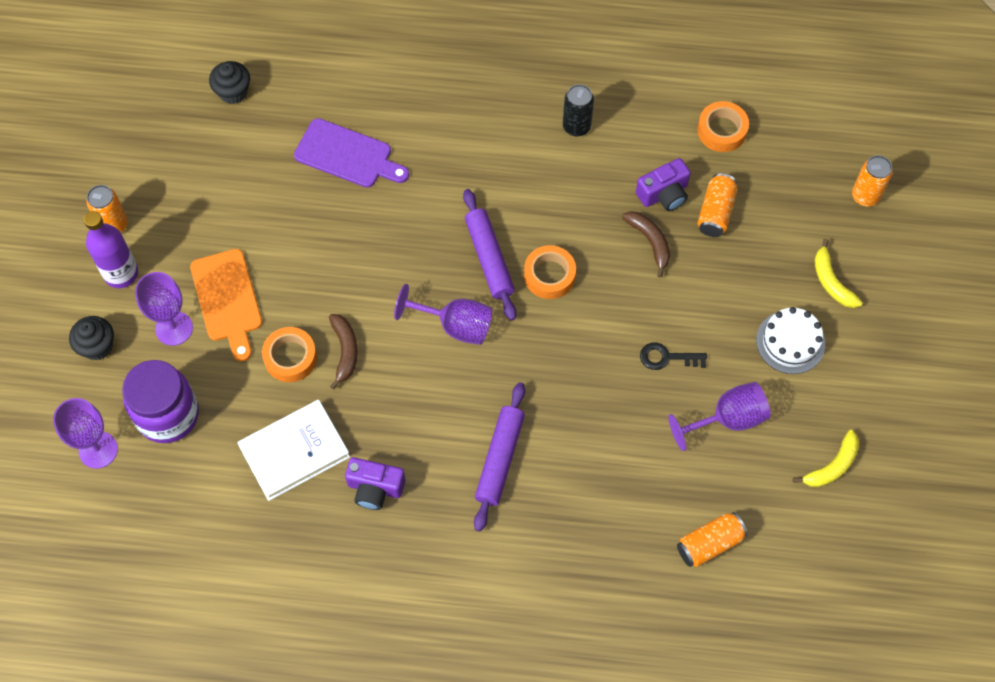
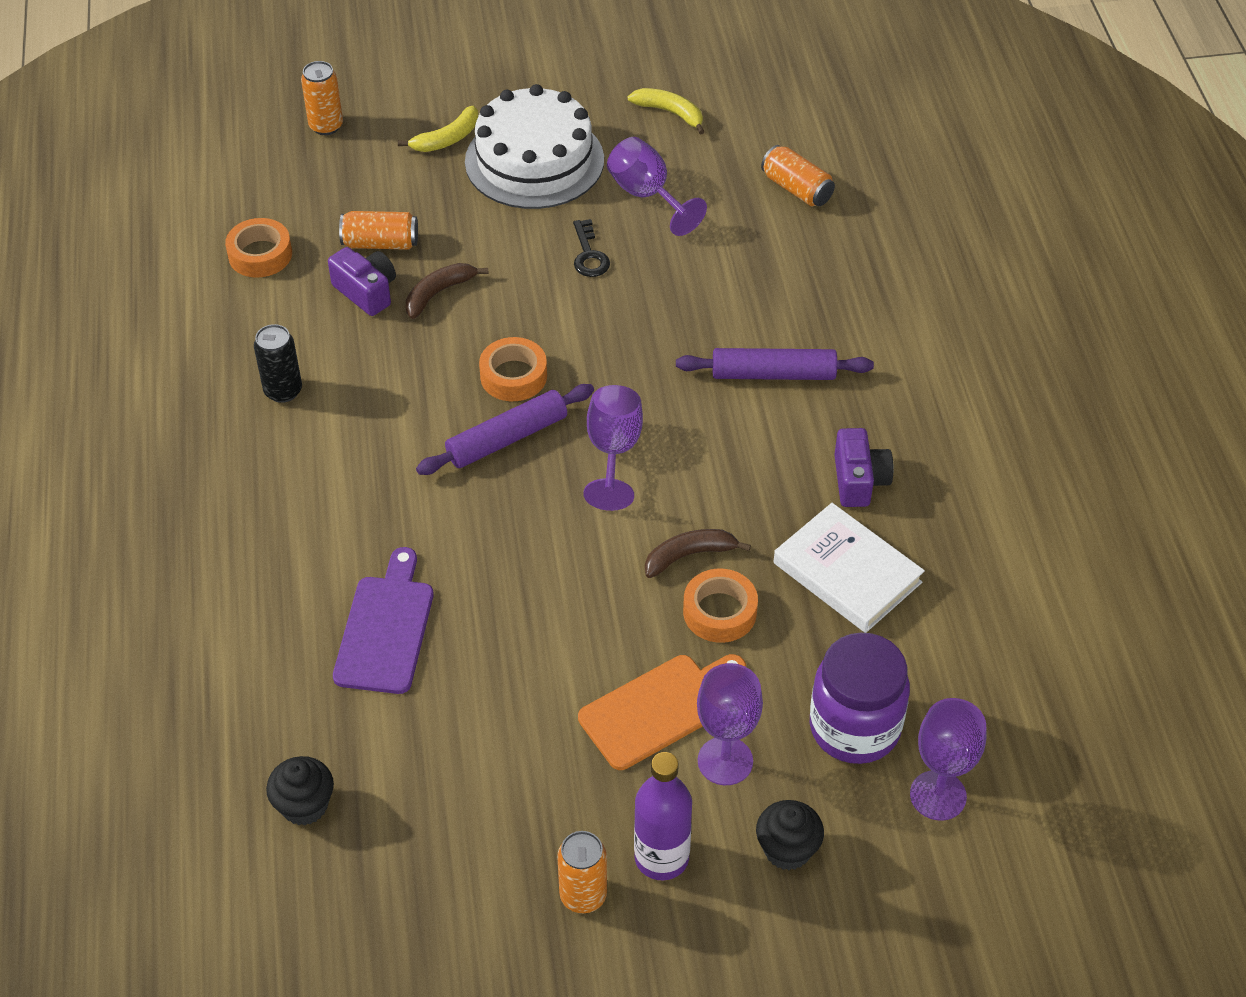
camera: 105 degrees left, 15 degrees down
white cake [756,307,825,374] -> white cake [465,84,604,209], size x1.75

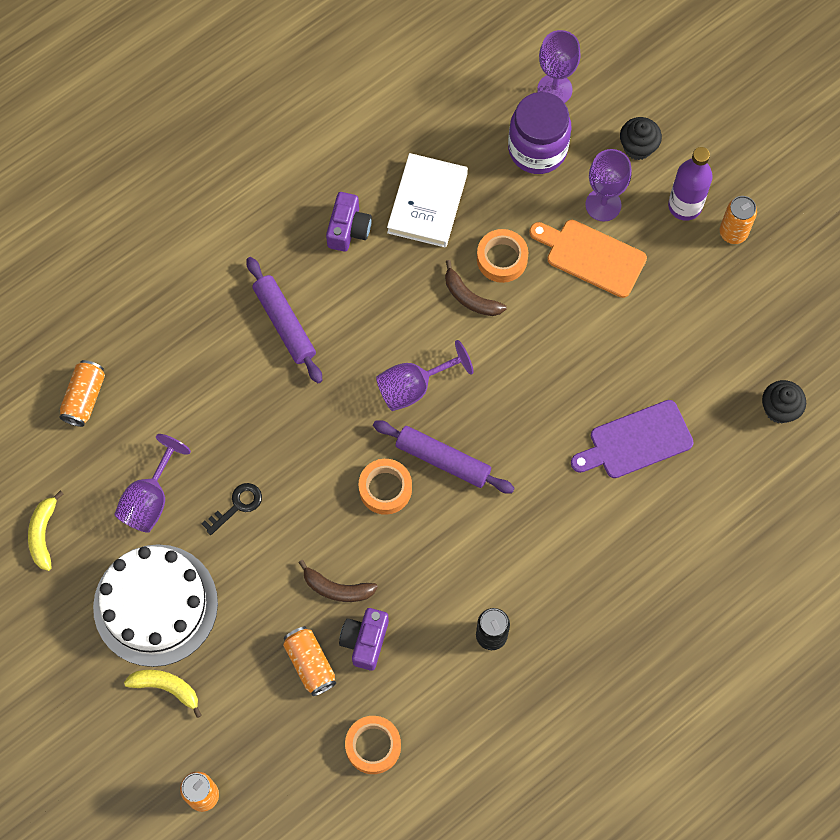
camera: 120 degrees left, 20 degrees up
purple camera [834,428,894,507] -> purple camera turned 135 degrees clockwise [326,192,372,252]

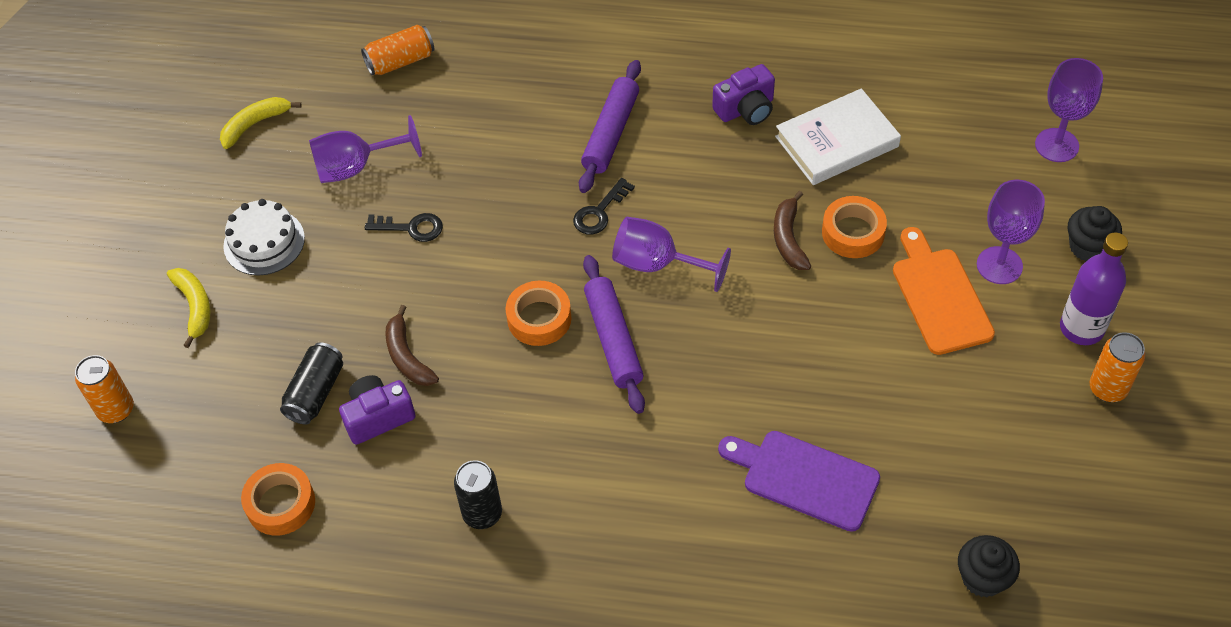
camera: 50 degrees right, 15 degrees down
white cake [93,544,218,667] -> white cake [223,199,305,275], size x0.57
orange can [283,626,336,696] -> black can [280,342,343,425]
purple jar [508,92,571,174] -> none
none -> black key [573,178,635,235]

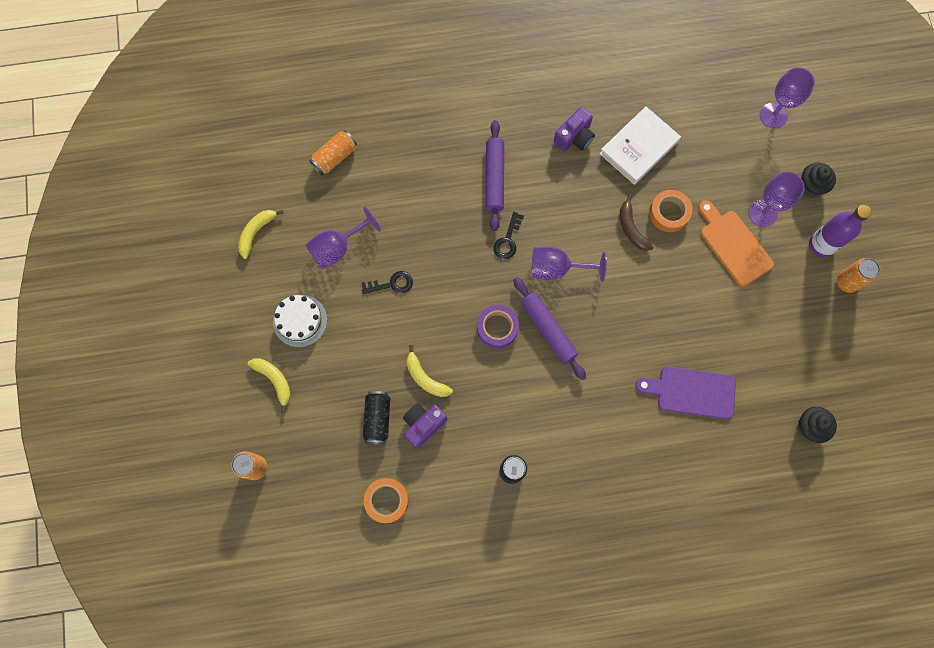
camera: 20 degrees left, 20 degrees up
brown banana [385,305,439,386] -> yellow banana [406,345,453,397]
orange tape [506,281,571,346] -> purple tape [477,305,519,348]

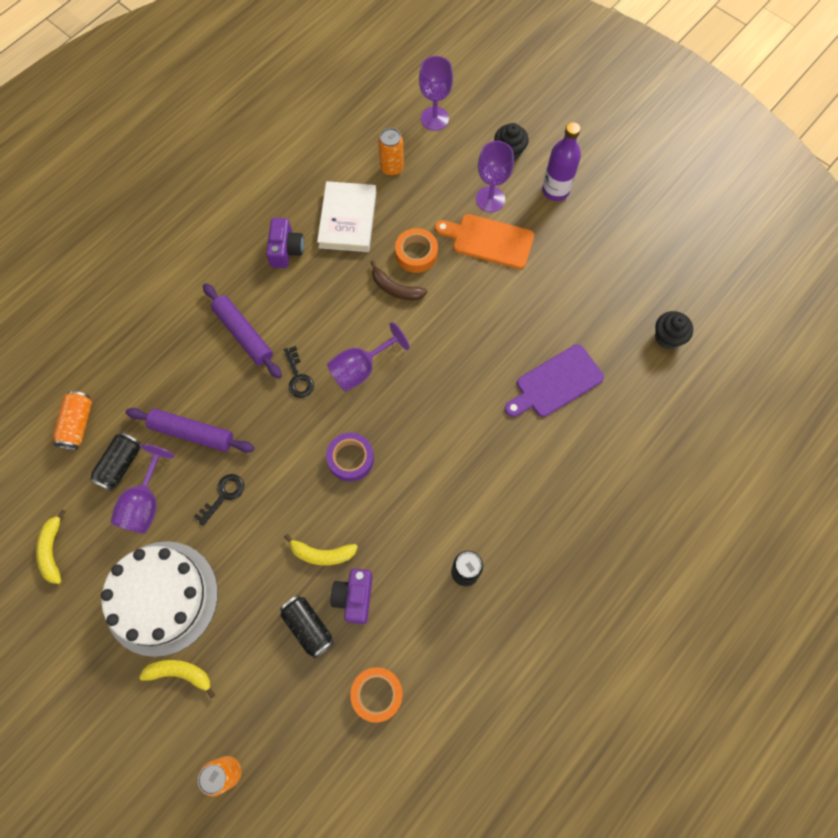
camera: 40 degrees left, 5 degrees down
white cake [273,295,327,347] -> white cake [101,541,218,657], size x1.75
purple rolling pin [513,277,586,380] -> purple rolling pin moved to [126,408,254,453]
orange can [837,258,880,293] -> orange can moved to [378,128,404,176]
none -> black can [90,432,141,491]

